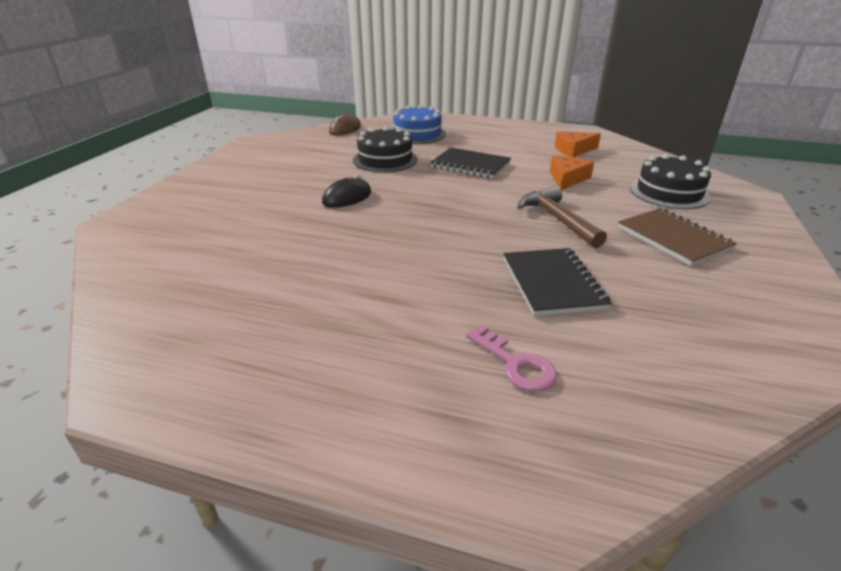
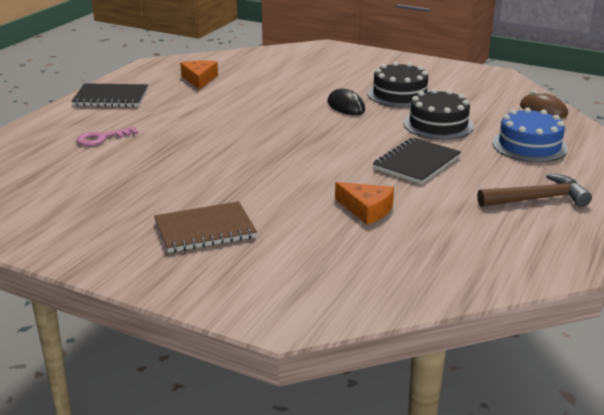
camera: 100 degrees right, 5 degrees down
black notebook [503,248,612,316] -> black notebook moved to [71,83,148,107]
brown hammer [518,186,607,248] -> brown hammer moved to [477,174,592,207]
orange cheese [555,131,601,157] -> orange cheese moved to [180,60,218,90]
black cake [630,154,711,209] -> black cake moved to [368,62,431,107]

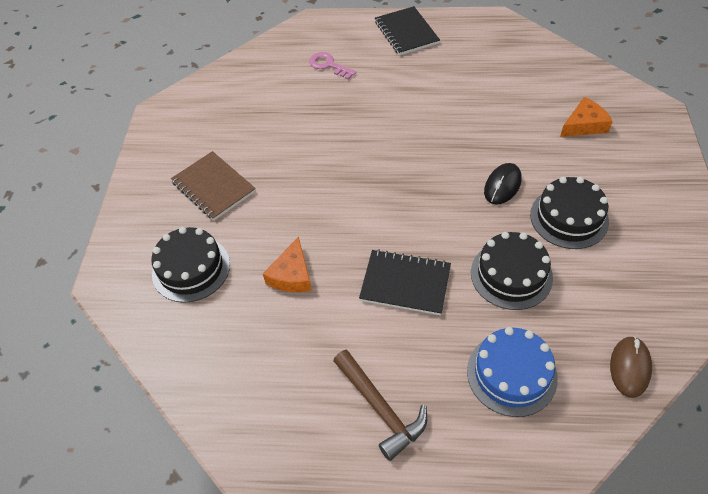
camera: 70 degrees right, 25 degrees up
orange cheese [180,60,218,90] -> orange cheese moved to [560,97,613,137]
none -> black cake [151,227,230,303]

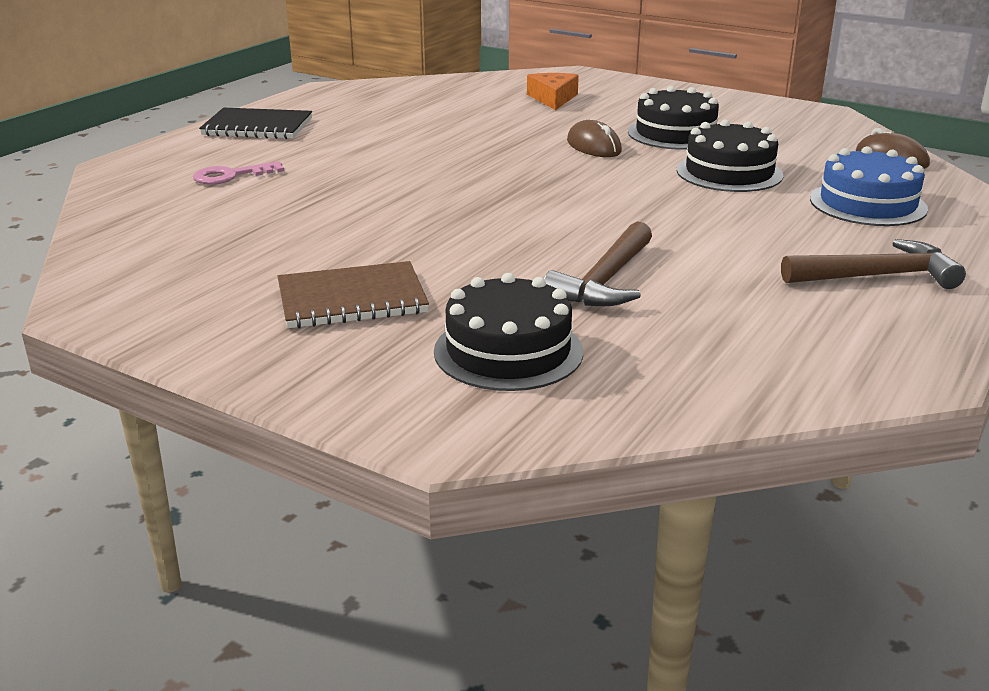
camera: 65 degrees left, 25 degrees down
orange cheese [263,236,312,292] -> brown hammer [544,222,652,306]
black notebook [359,249,451,315] -> none
black mouse [484,163,522,204] -> brown mouse [567,120,622,157]

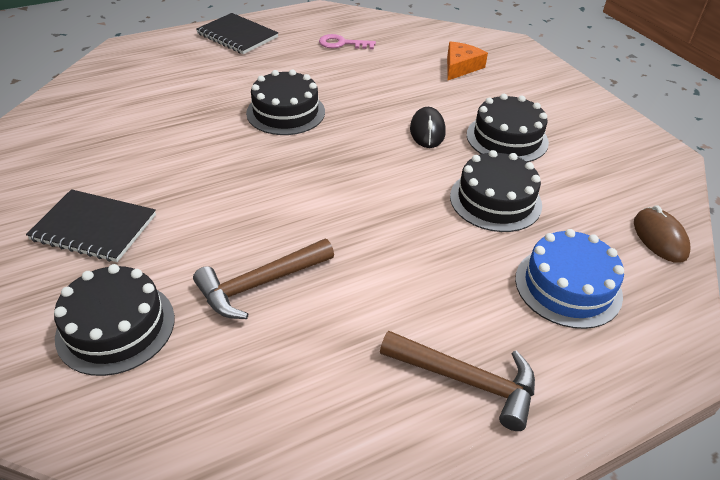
camera: 30 degrees right, 15 degrees up
pink key [193,161,284,185] -> pink key moved to [319,34,376,50]
brown notebook [278,261,429,328] -> black notebook [26,189,156,262]
brown mouse [567,120,622,157] -> black mouse [410,107,446,148]
none -> black cake [246,70,325,135]

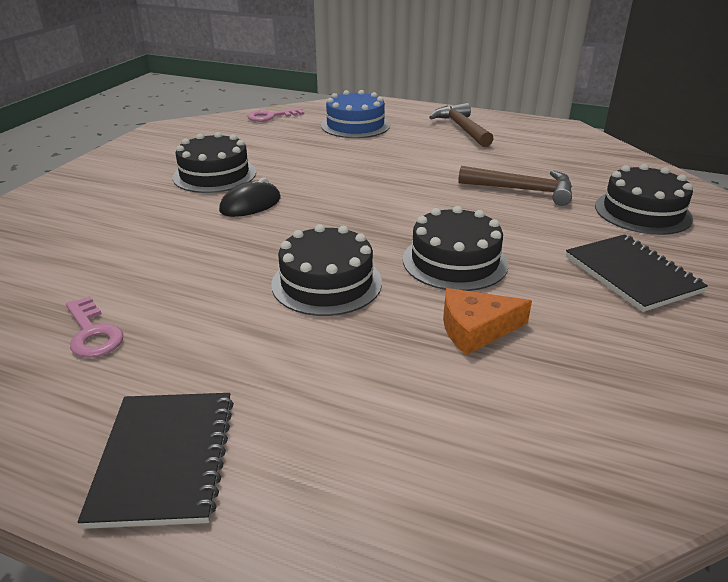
camera: 130 degrees left, 10 degrees down
orange cheese [447,42,488,81] -> orange cheese moved to [443,288,532,355]
black cake [450,150,542,232] -> black cake moved to [403,206,508,291]
brown mouse [634,205,691,263] -> pink key [247,108,304,122]

